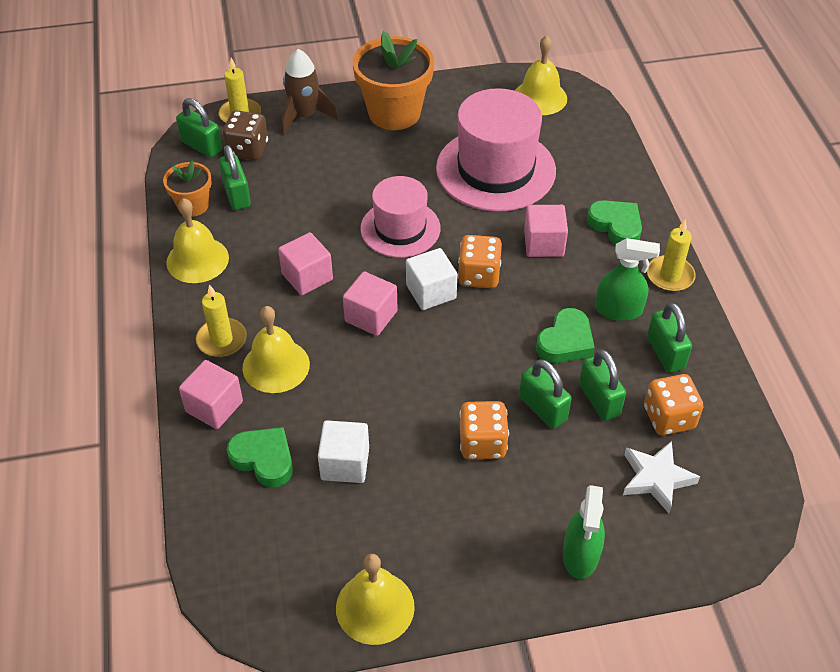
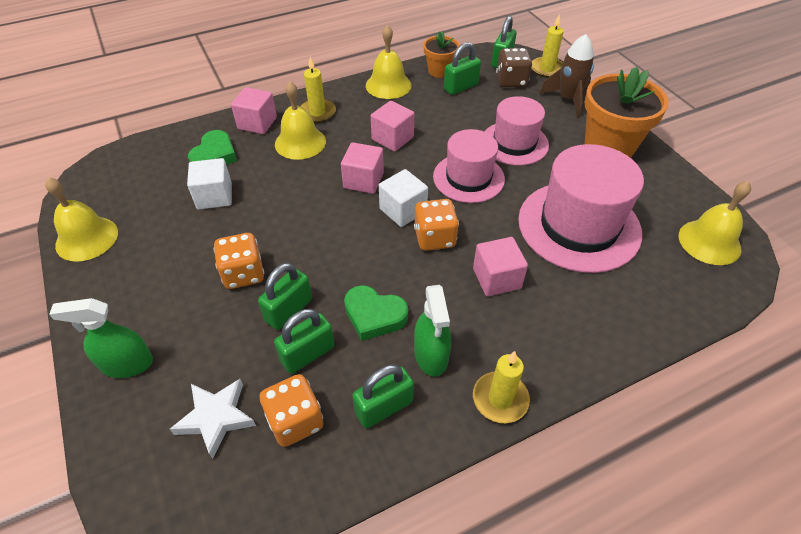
camera: 75 degrees right, 0 degrees up
green heart [587,200,642,245] -> none
none -> pink hat [484,96,549,166]

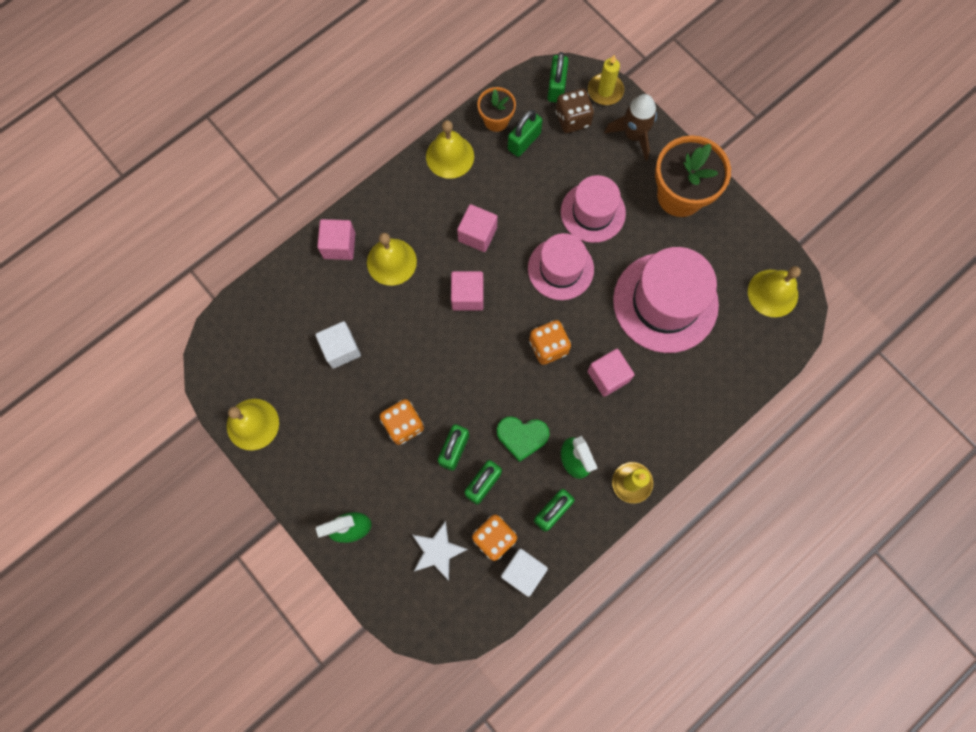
camera: 15 degrees left, 25 degrees up
green heart [188,130,237,165] -> none
yellow candle [301,57,336,123] -> none
white cube [379,169,428,227] -> white cube moved to [501,549,548,597]

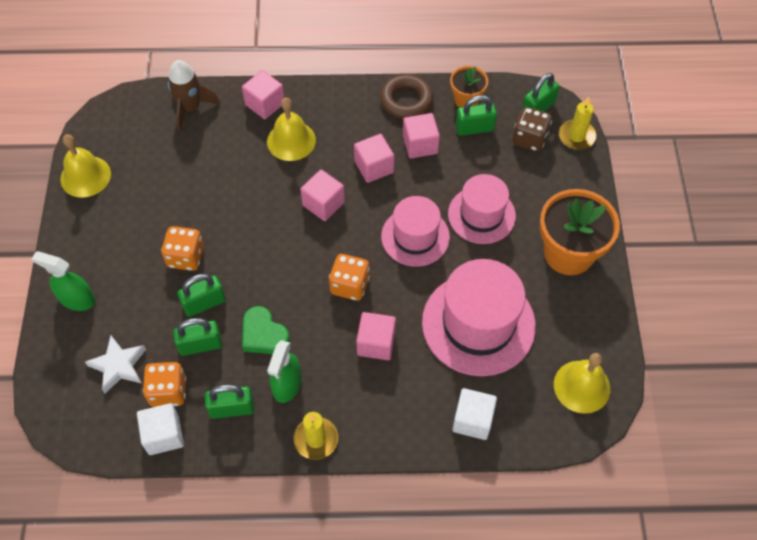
camera: 40 degrees right, 15 degrees down
white cube [315,321,361,369] -> white cube moved to [452,388,497,440]
yellow bell [426,120,474,179] -> brown ring [380,75,433,119]
brown rocket [604,94,657,161] -> brown rocket moved to [168,60,220,131]
none -> pink cube [403,113,440,158]

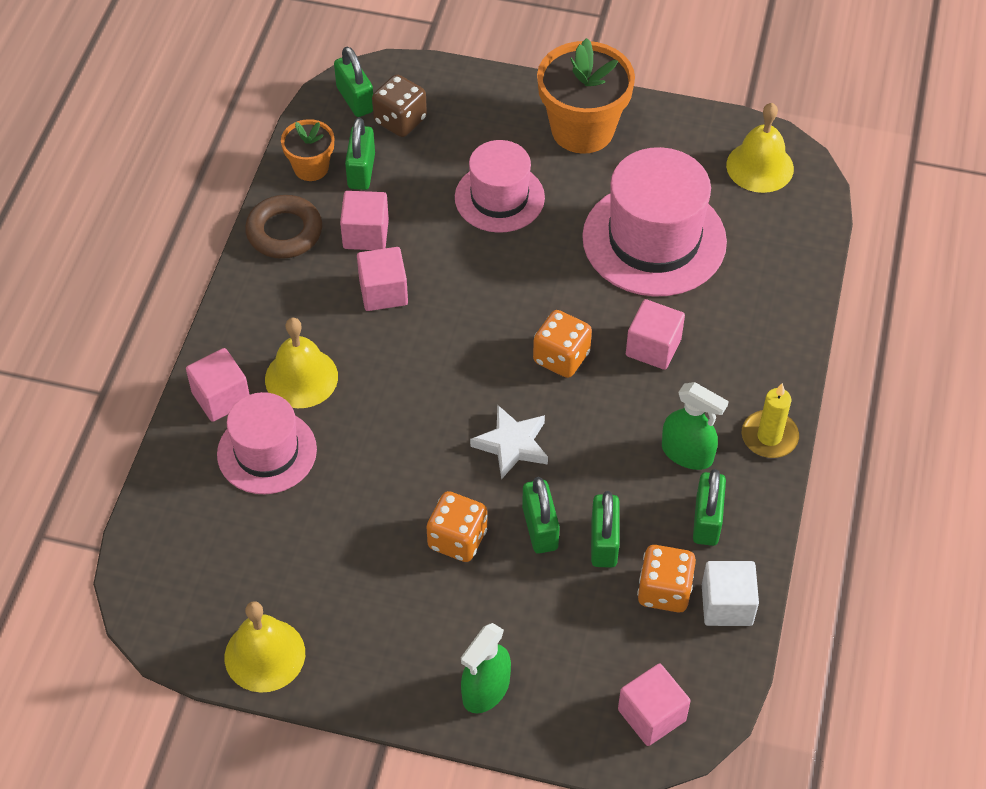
camera: 75 degrees left, 5 degrees down
white star [85,336,146,394] -> white star moved to [470,405,548,479]
brown rocket [168,60,220,131] -> none
green heart [242,306,290,354] -> none
pink cube [300,170,345,221] -> pink cube moved to [618,663,691,746]
pink hat [381,196,450,267] -> pink hat moved to [217,392,317,494]
white cube [452,388,497,440] -> none
yellow candle [559,97,596,150] -> none

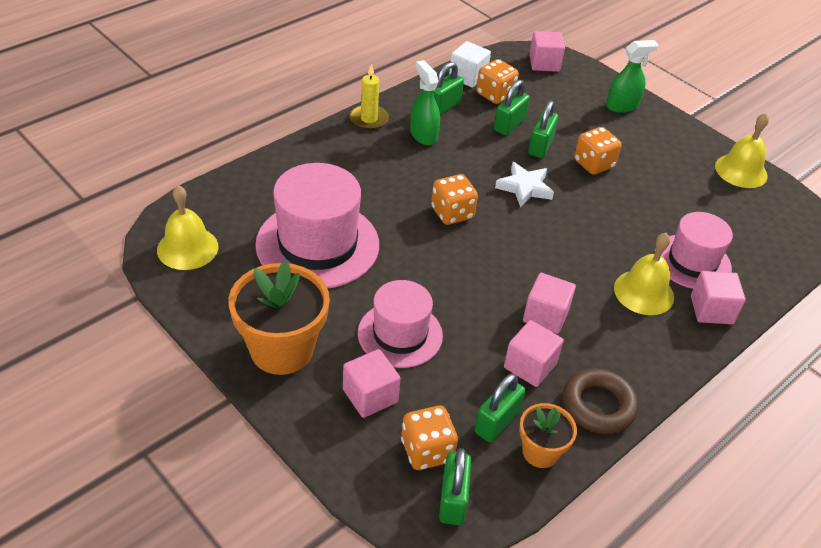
camera: 150 degrees left, 10 degrees down
brown dice [372,74,427,137] -> orange dice [401,406,458,470]
pink cube [626,299,685,370] -> pink cube moved to [343,349,401,418]

